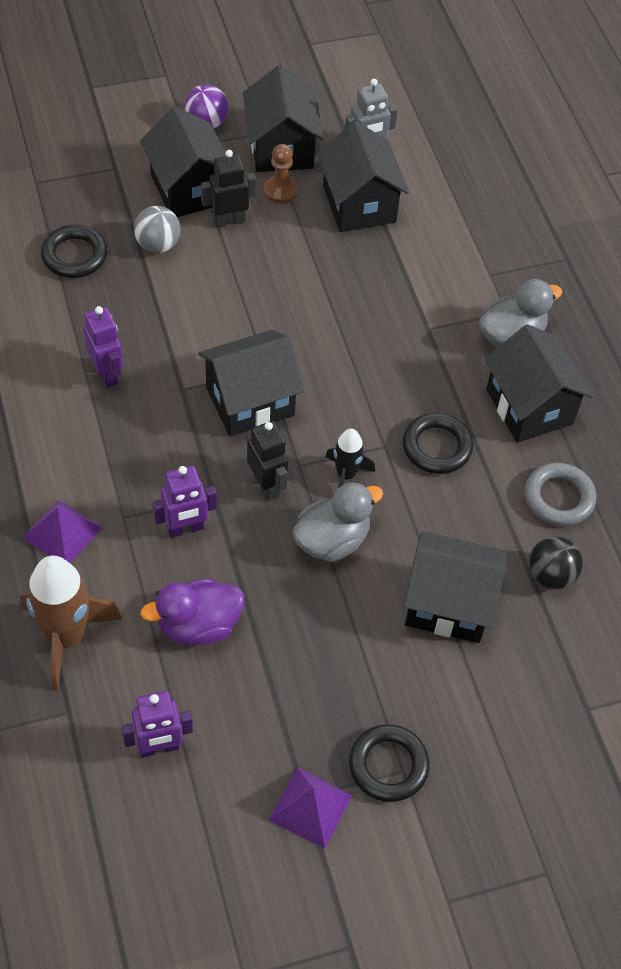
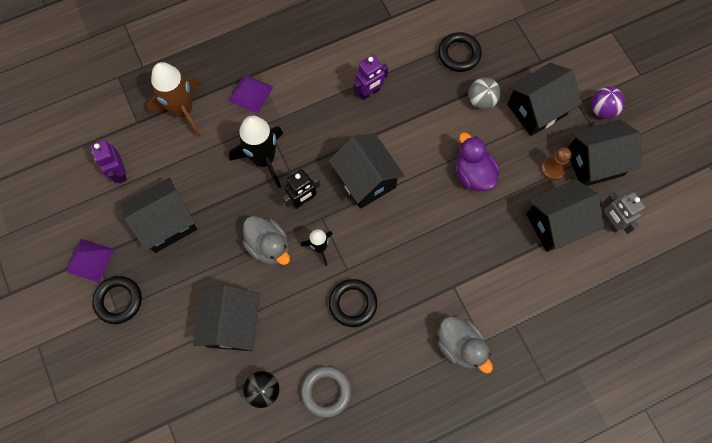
camera: 85 degrees right, 15 degrees up
purple duck [141,579,244,645] -> purple duck moved to [456,132,500,191]
purple robot [153,466,217,538] -> black rocket [229,115,283,188]
black robot [201,150,256,228] -> none
black house [484,324,593,442] -> black house moved to [120,178,197,253]

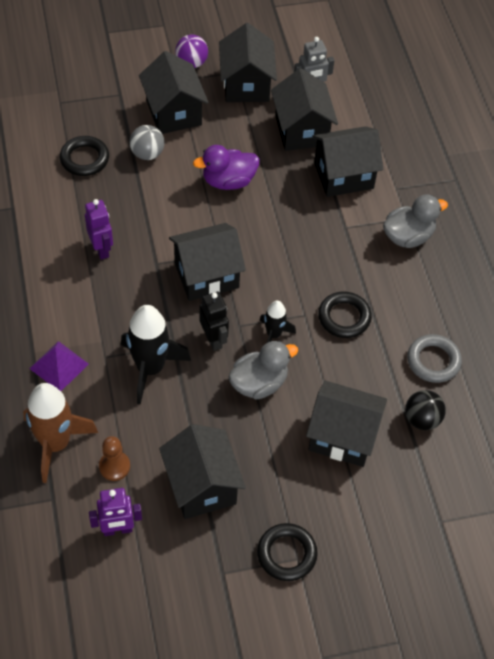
camera: 80 degrees left, 15 degrees down
purple pyramid [66,239,114,283] -> none
brown pawn [541,147,571,180] -> brown pawn moved to [99,436,130,481]
none -> black house [312,126,383,197]

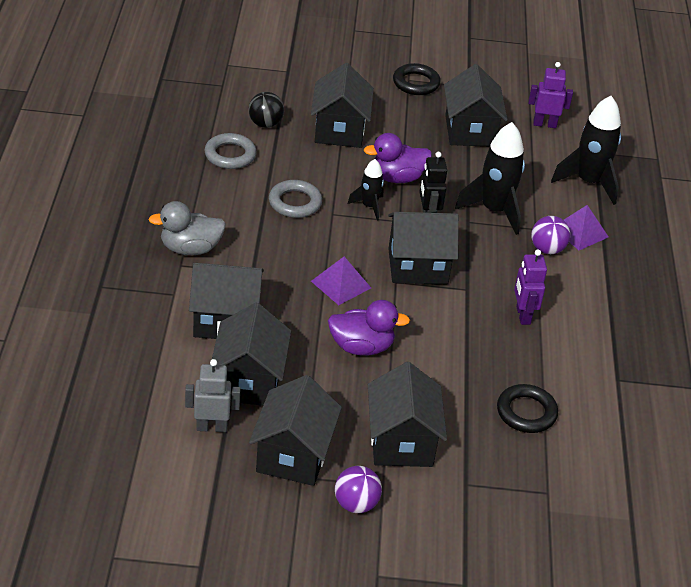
camera: 165 degrees left, 15 degrees down
brown rocket [23,383,98,483] -> black rocket [551,96,621,205]
brown pawn [99,436,130,481] -> none
grey ball [130,125,165,160] -> none
grey duck [228,341,298,400] -> purple duck [364,133,432,183]
black house [306,380,387,467] -> black house turned 60 degrees clockwise [311,63,374,148]
black ring [318,291,372,338] -> grey ring [269,180,322,218]
none -> purple pyramid [311,256,371,305]
none -> purple ball [531,216,570,254]

